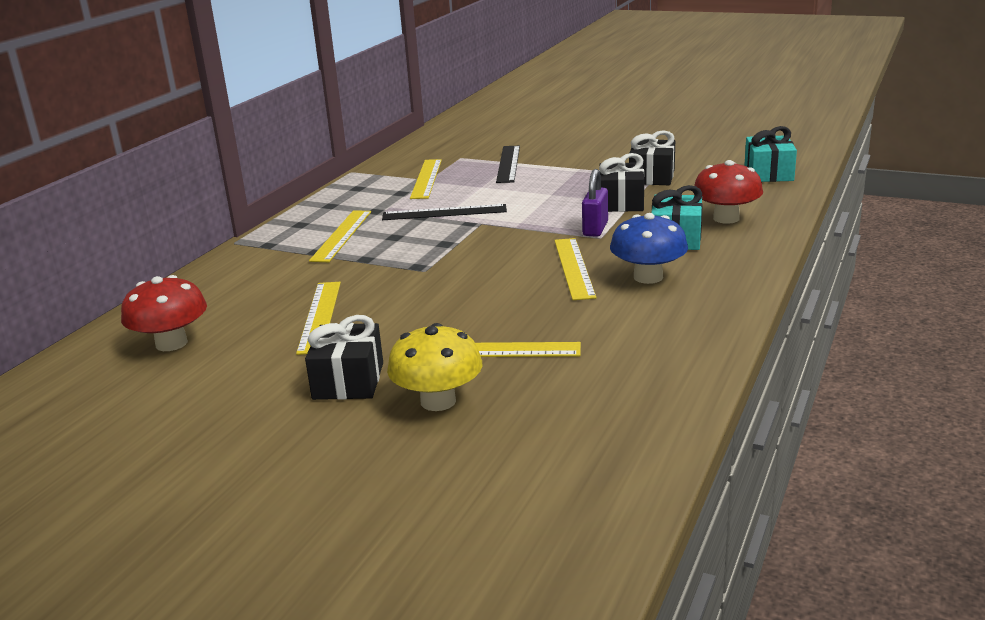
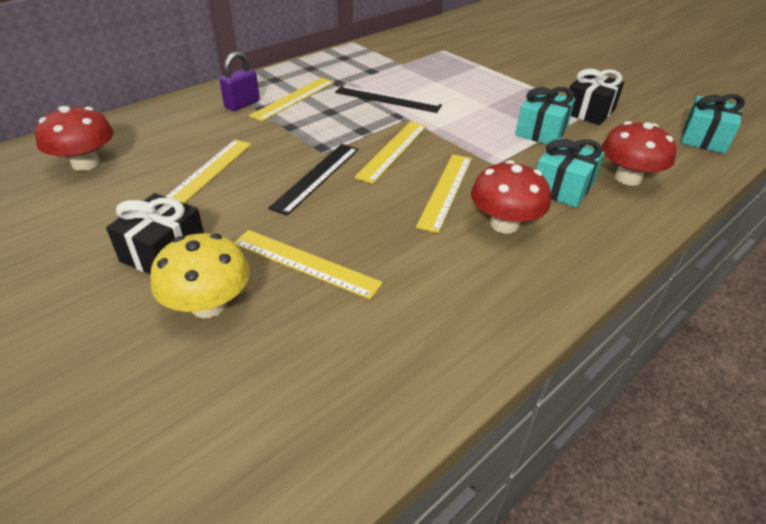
camera: 20 degrees right, 15 degrees up
yellow ruler [410,159,442,199] -> yellow ruler moved to [354,121,427,184]
black ruler [496,146,520,183] -> black ruler moved to [268,144,358,215]
purple padlock [582,169,608,237] -> purple padlock moved to [219,51,260,111]
black gift [599,153,644,212] -> turquoise gift [515,87,575,144]
blue mushroom [610,213,688,284] -> red mushroom [471,160,551,234]

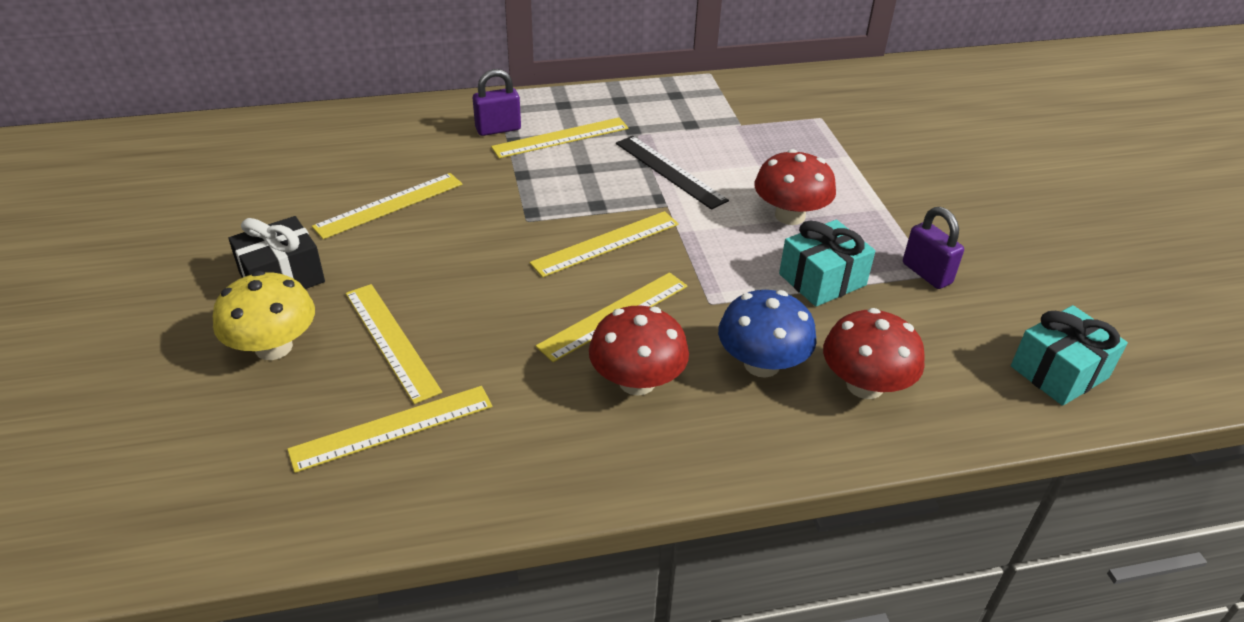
camera: 30 degrees right, 0 degrees up
red mushroom [35,106,114,171] -> red mushroom moved to [754,149,836,225]
black ruler [268,144,358,215] -> none
turquoise gift [536,138,605,207] -> blue mushroom [718,290,817,378]
black gift [569,69,624,125] -> purple padlock [903,207,964,289]
none -> yellow ruler [287,386,492,473]

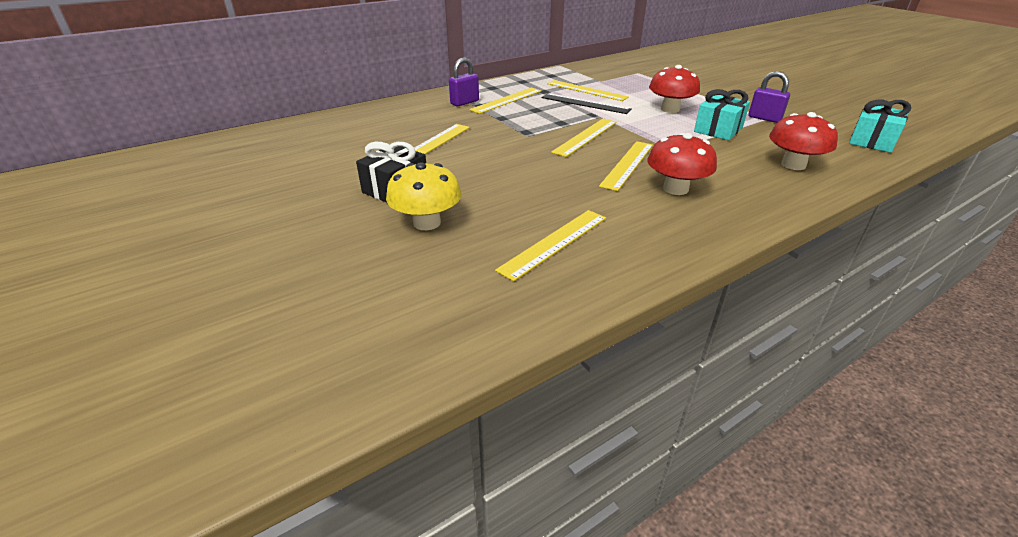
camera: 20 degrees left, 5 degrees down
yellow ruler [346,284,442,404] -> yellow ruler moved to [547,80,629,101]
blue mushroom [718,290,817,378] -> none

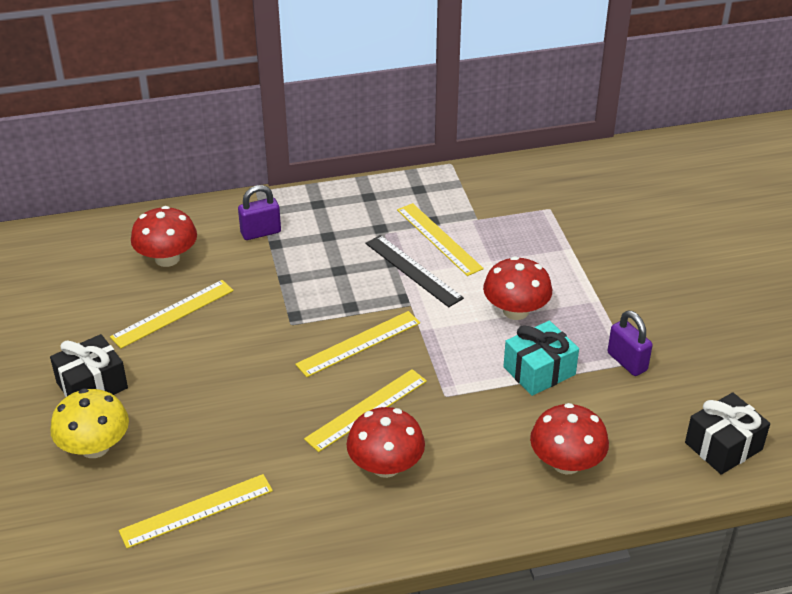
camera: 20 degrees right, 5 degrees up
yellow ruler [469,88,541,114] -> none
turquoise gift [849,99,911,153] -> black gift [685,392,770,474]
none -> red mushroom [131,206,197,267]

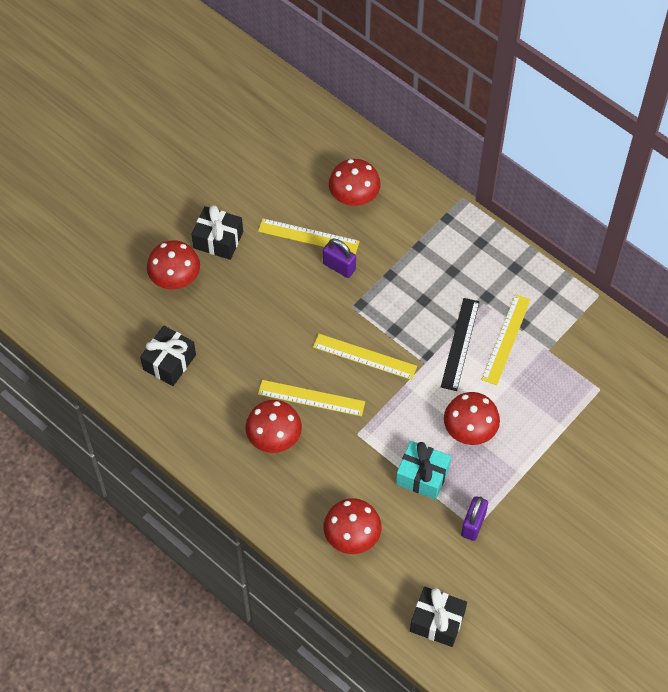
camera: 55 degrees right, 20 degrees up
yellow mushroom [50,389,129,458] -> red mushroom [147,240,200,289]
yellow ruler [119,474,273,548] -> black gift [140,325,196,386]
purple padlock [238,185,281,240] -> purple padlock moved to [323,239,356,278]

